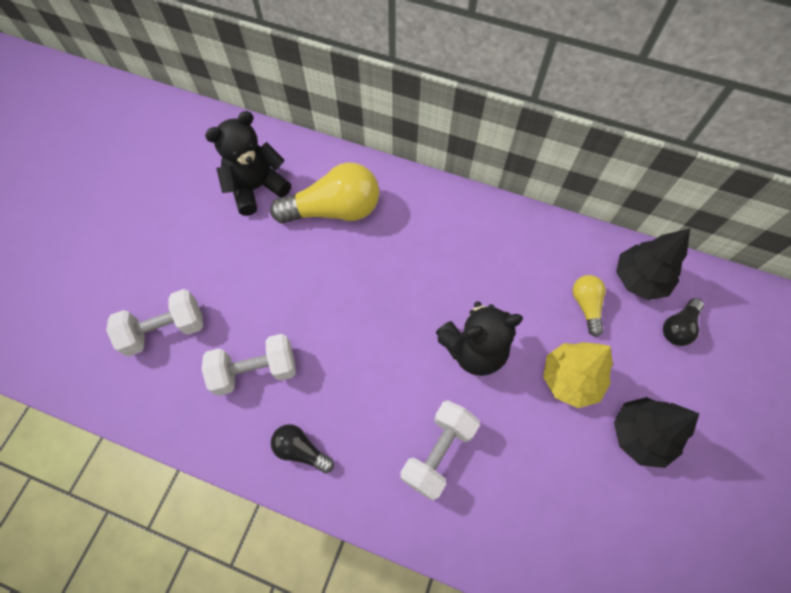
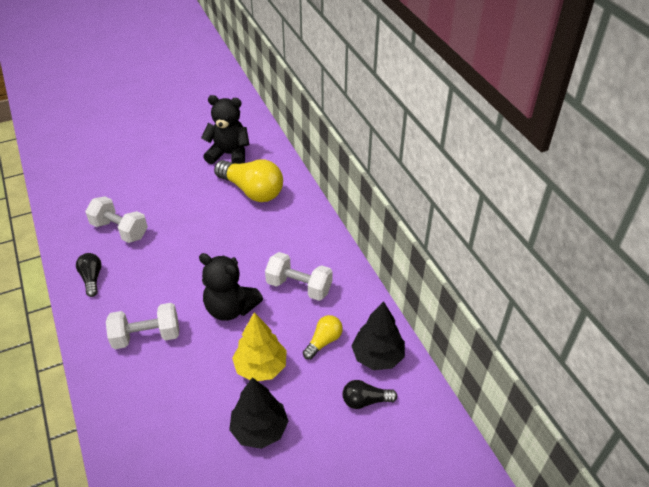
camera: 45 degrees right, 20 degrees down
white dumbbell [106,289,203,356] -> white dumbbell moved to [265,252,333,301]

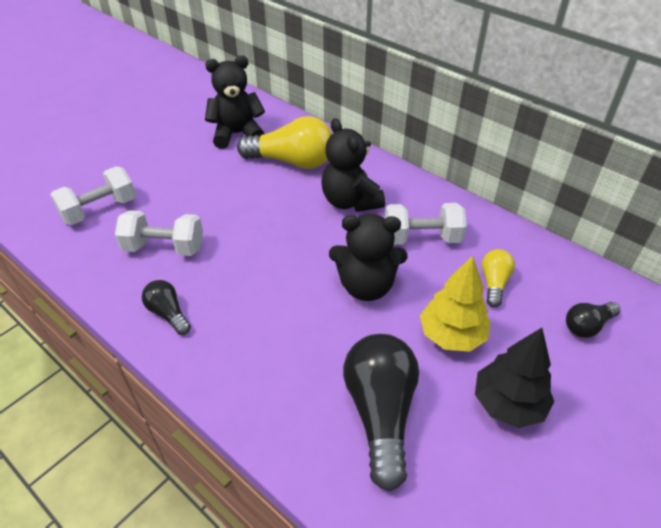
camera: 25 degrees left, 0 degrees up
white dumbbell [106,303,179,349] -> white dumbbell moved to [50,167,136,225]
black tree [351,301,405,370] -> none
none -> black teddy bear [321,118,385,212]
none -> black light bulb [343,334,419,491]

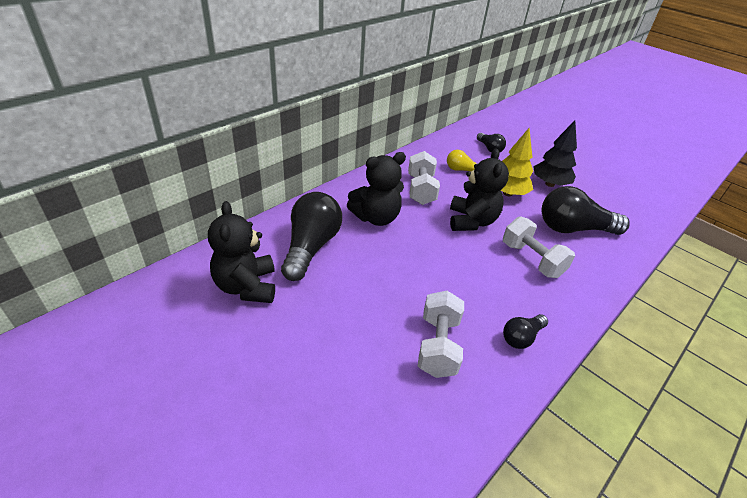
camera: 90 degrees left, 5 degrees down
white dumbbell [50,167,136,225] -> white dumbbell moved to [503,216,575,278]
yellow light bulb [237,116,332,169] -> black light bulb [281,192,342,281]

